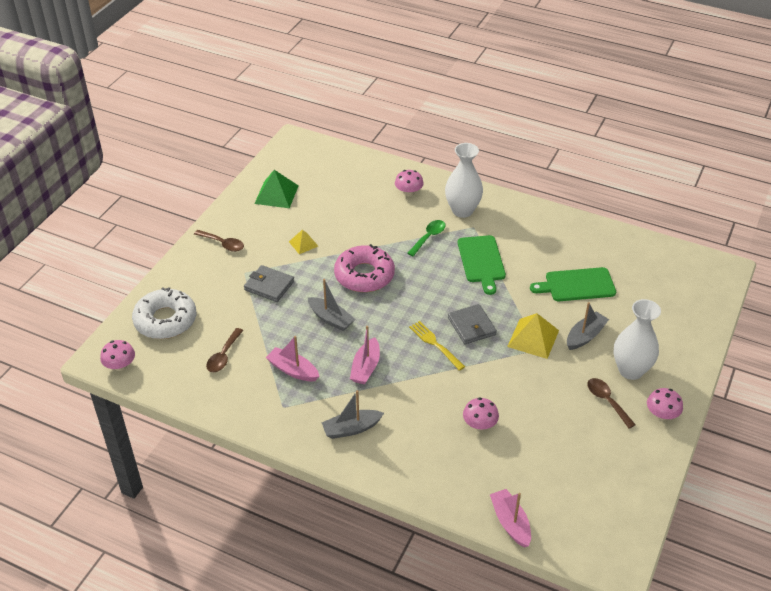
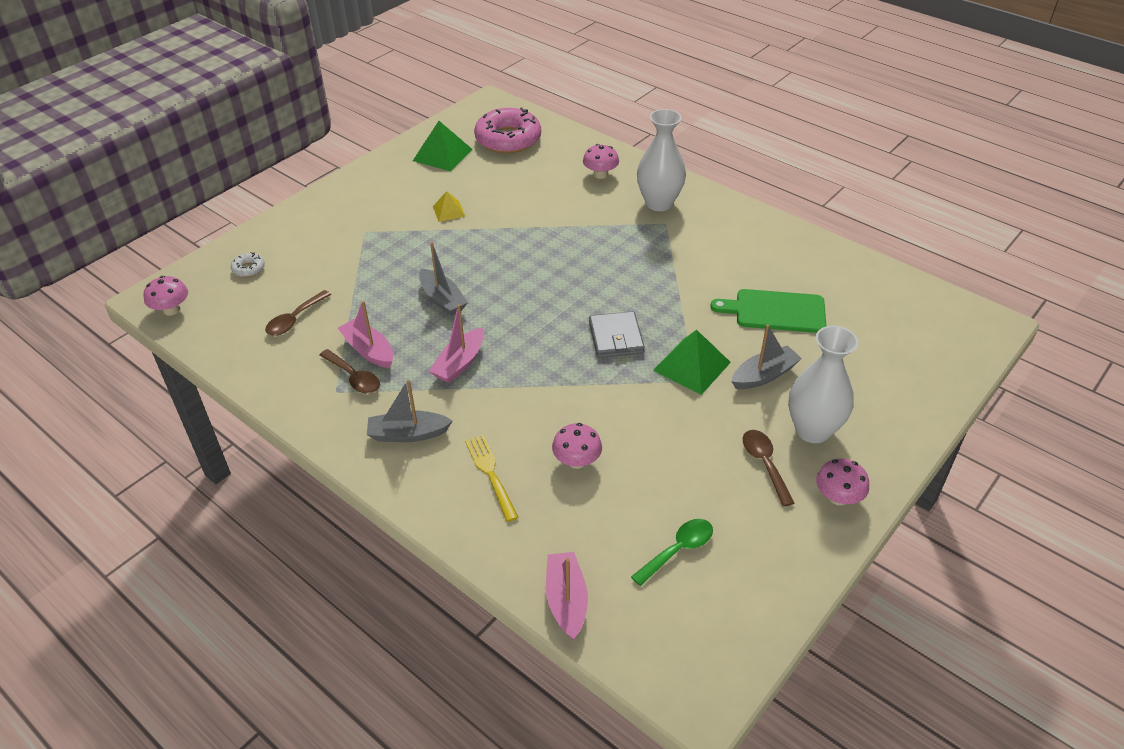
camera: 15 degrees right, 0 degrees up
white donut [132,287,196,339] -> white donut [231,252,265,277], size x0.42
brown spoon [194,230,244,252] -> brown spoon moved to [319,349,380,394]
grey wallet [244,265,294,302] -> none
pink donut [334,244,395,292] -> pink donut moved to [474,107,541,153]
green spoon [407,220,446,256] -> green spoon moved to [631,519,713,586]
yellow fork [409,321,465,371] -> yellow fork moved to [465,435,519,522]
green cutting board [458,235,506,295] -> none
yellow pyramid [507,313,559,359] -> green pyramid [653,330,731,395]

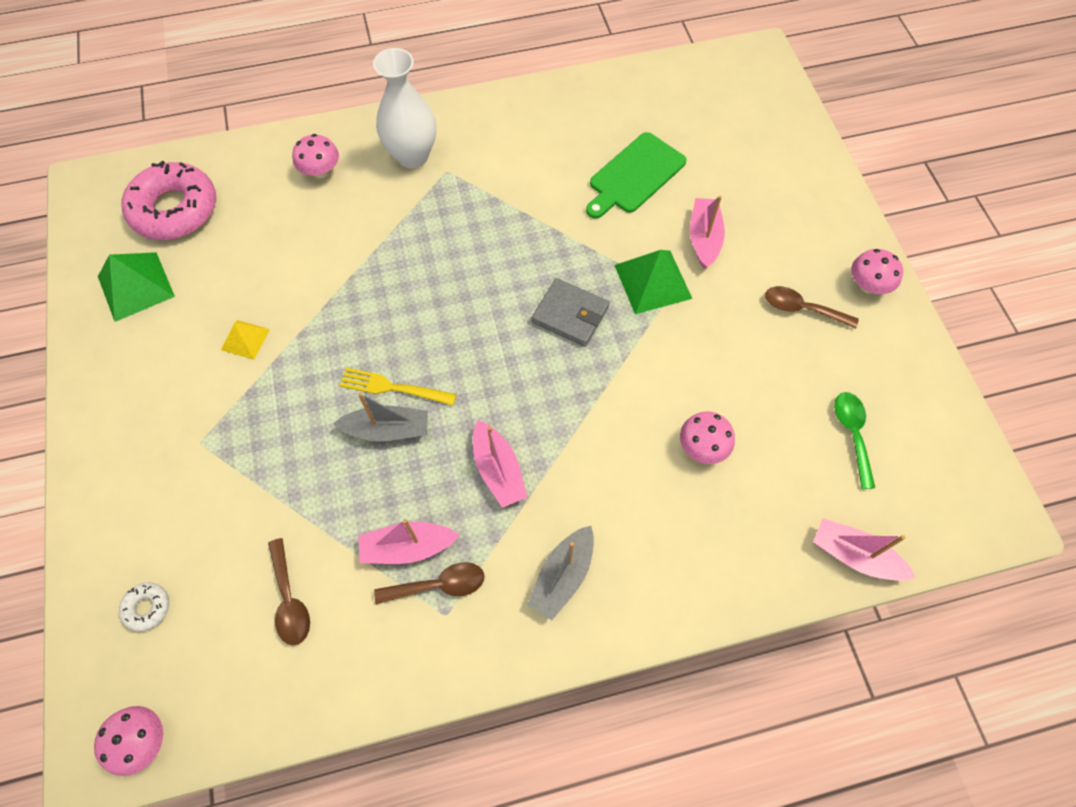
camera: 55 degrees left, 20 degrees up
yellow fork [465,435,519,522] -> yellow fork moved to [339,368,457,406]
grey boat [731,324,802,389] -> pink boat [690,196,725,269]
white vase [788,326,858,443] -> none

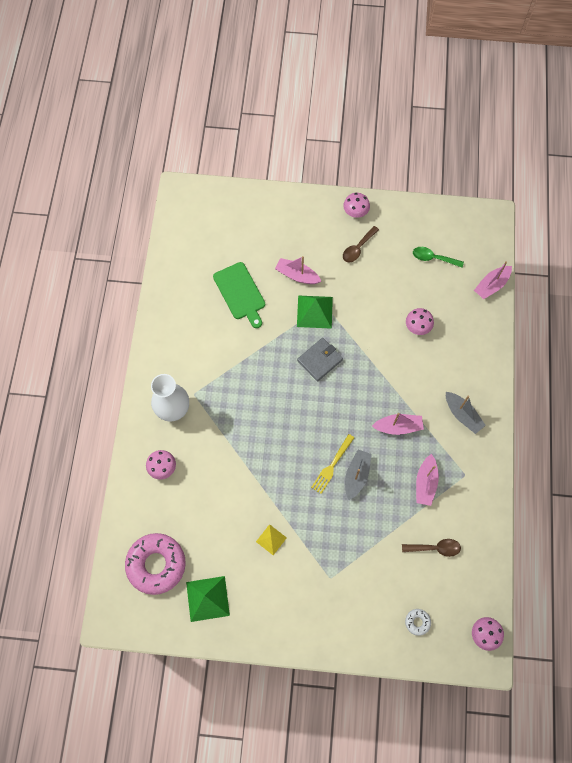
camera: 70 degrees left, 5 degrees up
brown spoon [374,562,485,604] -> none

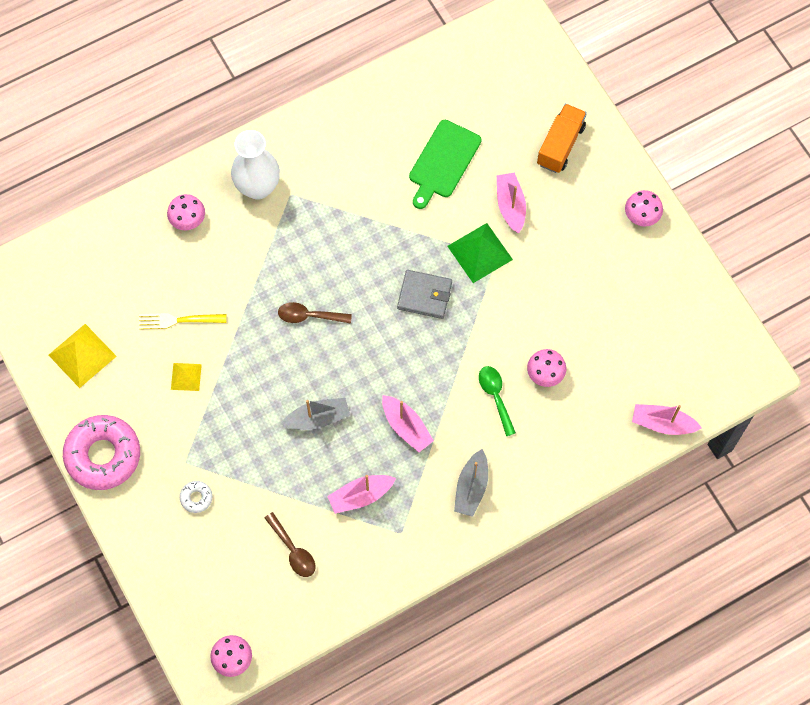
camera: 55 degrees right, 0 degrees up
pink donut [125,533,186,595] -> pink donut moved to [63,415,140,490]
green pyramid [186,576,230,622] -> yellow pyramid [48,324,117,388]
yellow fork [311,434,354,494] -> yellow fork moved to [139,313,226,329]
brown spoon [343,226,379,262] -> brown spoon moved to [278,302,352,324]
white donut [405,609,431,636] -> white donut moved to [180,481,212,513]
green spoon [413,247,464,268] -> green spoon moved to [479,366,516,436]
none -> orange truck [537,104,587,173]

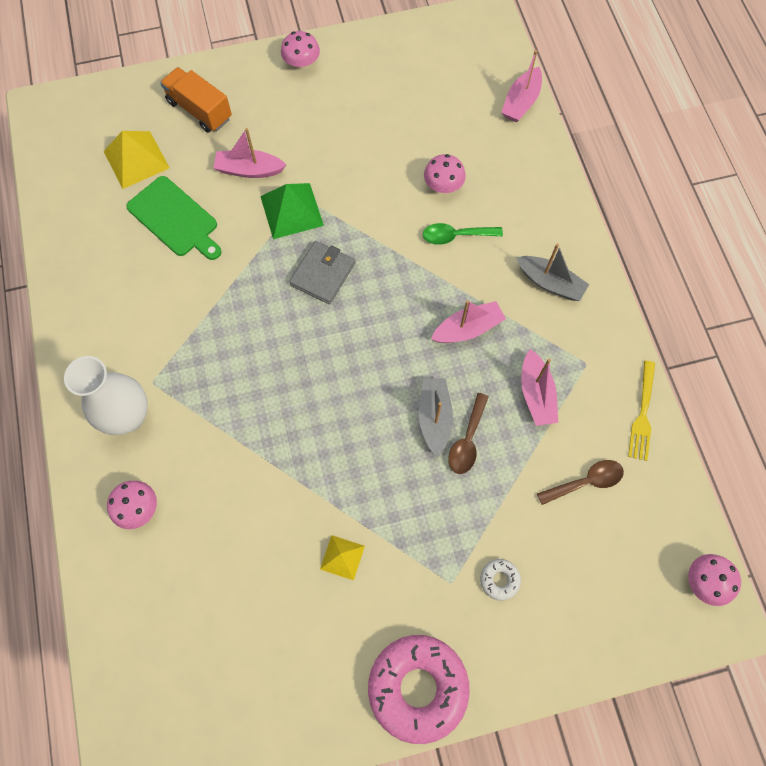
camera: 75 degrees left, 0 degrees up
yellow pyramid [48,324,117,388] -> yellow pyramid moved to [103,131,170,189]
yellow fork [139,313,226,329] -> yellow fork moved to [628,361,655,461]
brown spoon [278,302,352,324] -> brown spoon moved to [448,393,489,474]

